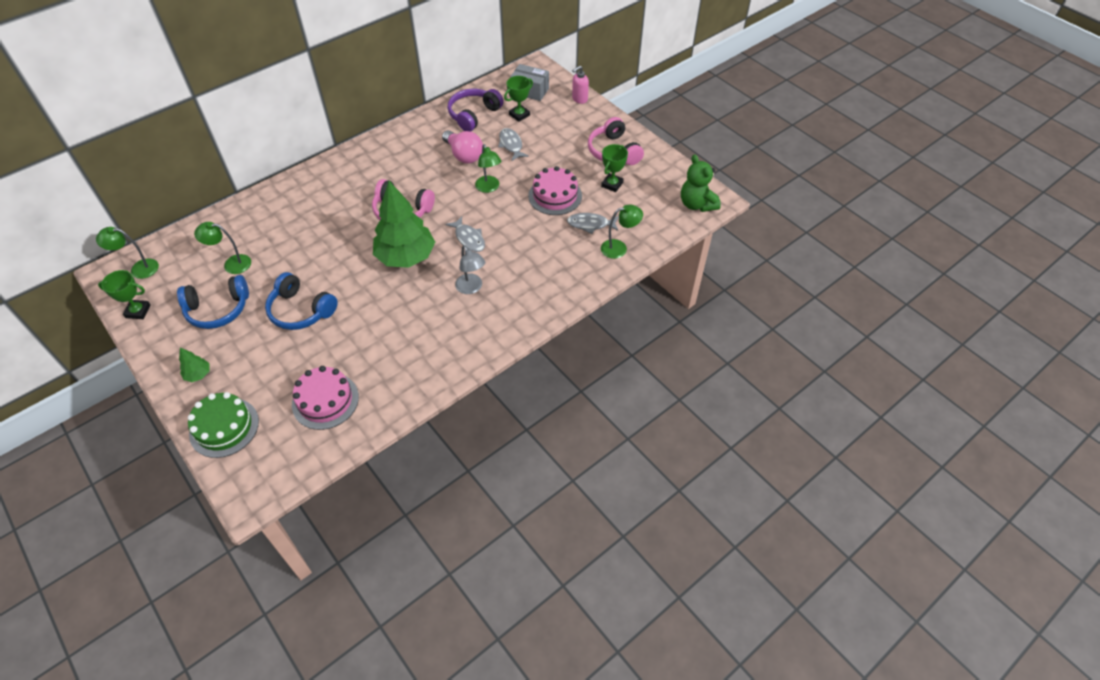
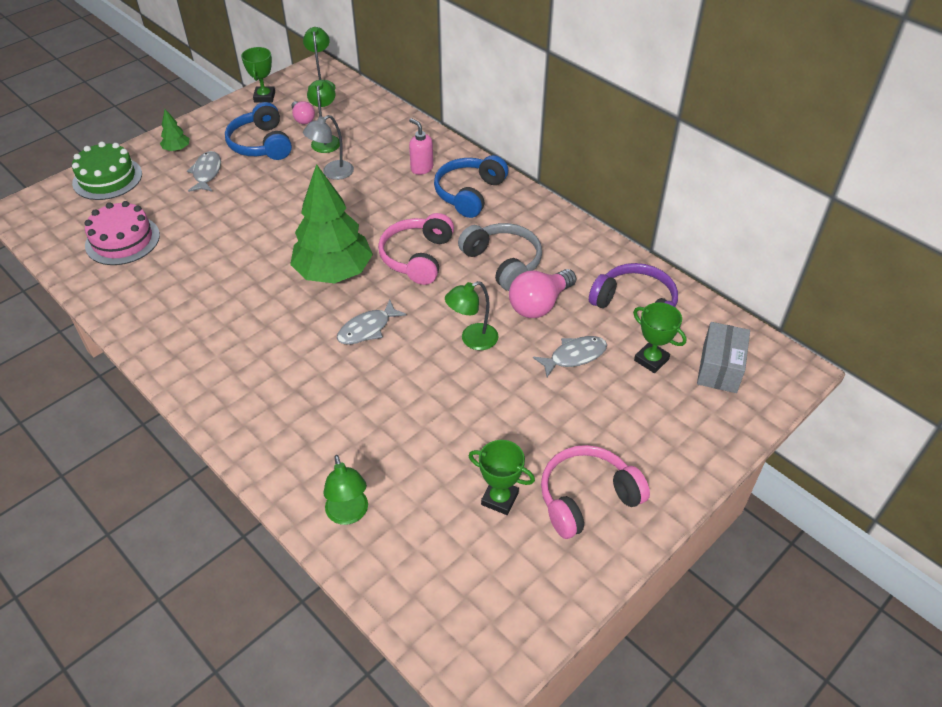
camera: 85 degrees right, 5 degrees down
blue headphones [265,272,338,330] -> blue headphones moved to [434,155,508,218]
grey lamp [455,245,485,294] -> grey lamp moved to [303,115,354,180]
pink cake [528,166,582,215] -> none
grey fish [567,213,619,234] -> grey fish moved to [187,151,221,192]
pink soap dispenser [572,66,589,104] -> pink soap dispenser moved to [409,118,433,175]
green teddy bear [681,154,721,212] -> none
none -> pink light bulb [292,101,315,124]
none -> grey headphones [458,223,542,291]

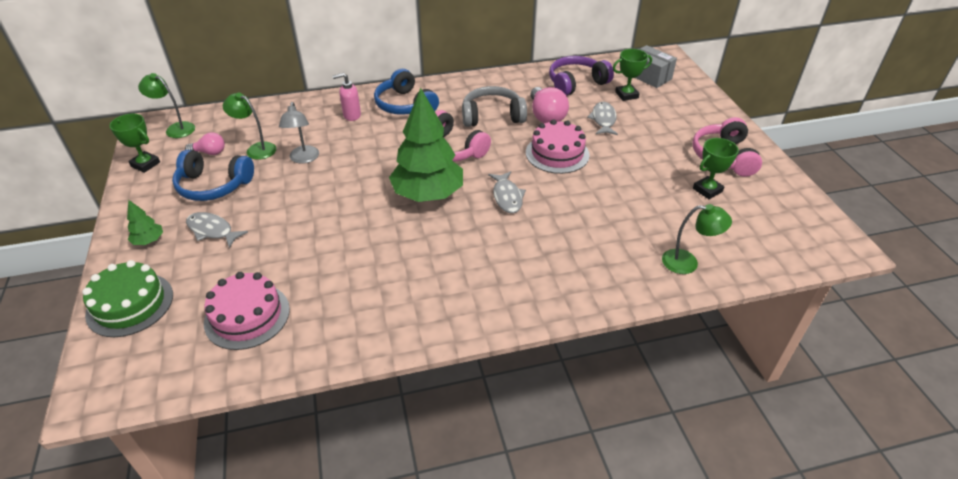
camera: 60 degrees left, 5 degrees down
green lamp [445,281,498,350] -> pink cake [526,119,590,174]

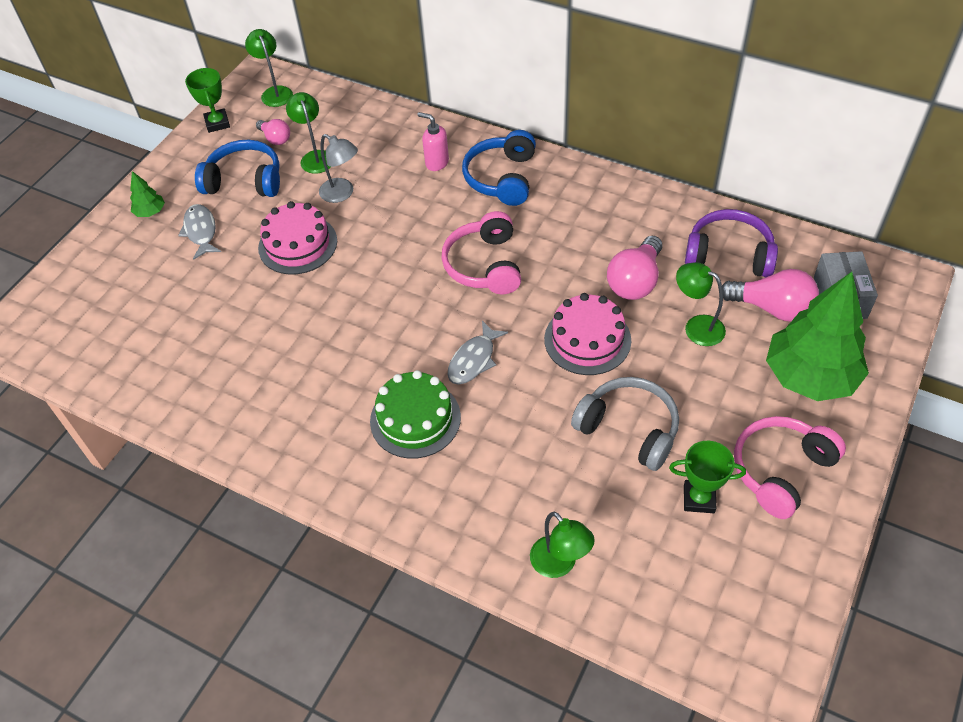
camera: 45 degrees right, 10 degrees up
green cake [82,260,173,337] -> green cake moved to [370,370,461,459]
blue headphones [172,150,254,201] -> blue headphones turned 135 degrees clockwise [195,140,280,197]
pink cake [204,272,290,350] -> pink cake moved to [258,201,337,275]
grey lamp [279,102,319,164] -> grey lamp turned 90 degrees counterclockwise [319,134,358,203]
green tree [389,88,463,202] -> green tree moved to [766,272,869,401]
grey headphones [462,86,527,127] -> grey headphones moved to [571,377,679,471]
grey fish [587,102,618,135] -> green lamp [676,262,726,346]
green trophy [613,49,652,101] -> pink light bulb [722,269,819,321]

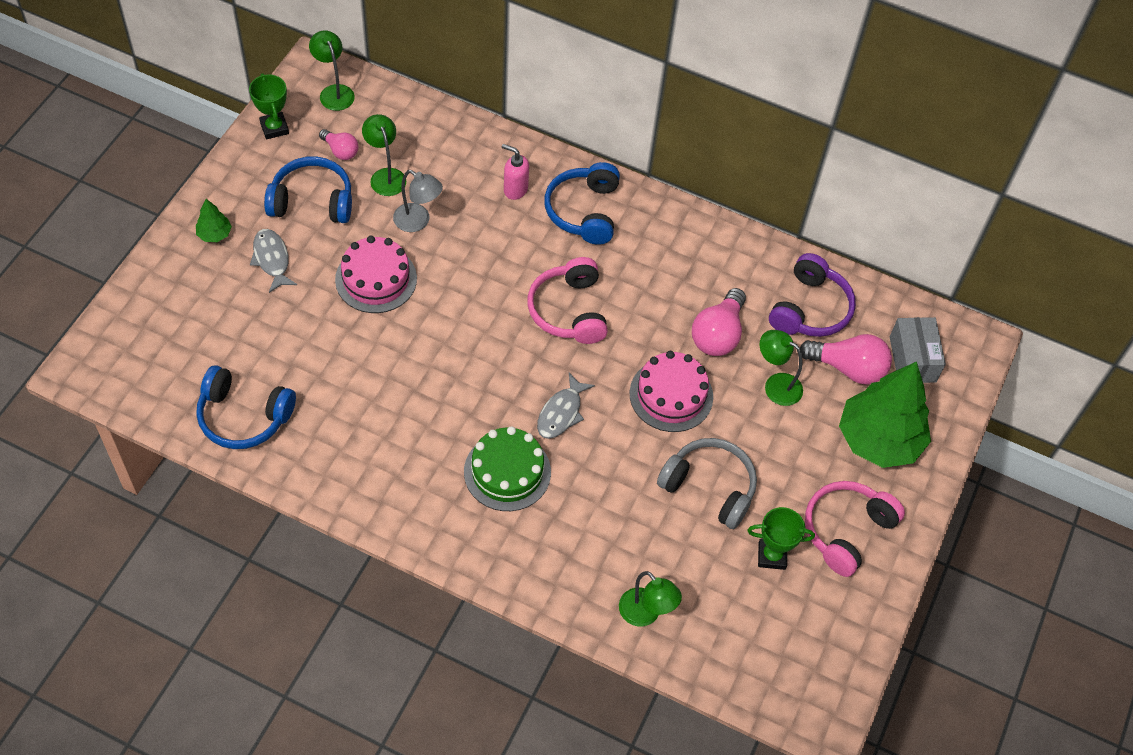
camera: 10 degrees left, 5 degrees up
purple headphones [685,209,778,277] -> purple headphones turned 105 degrees clockwise [769,253,856,337]
none -> blue headphones [196,365,296,449]

